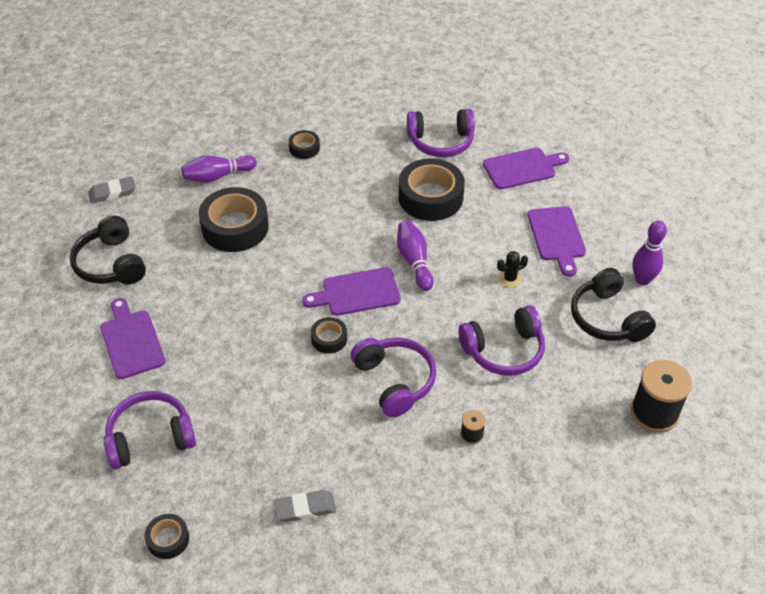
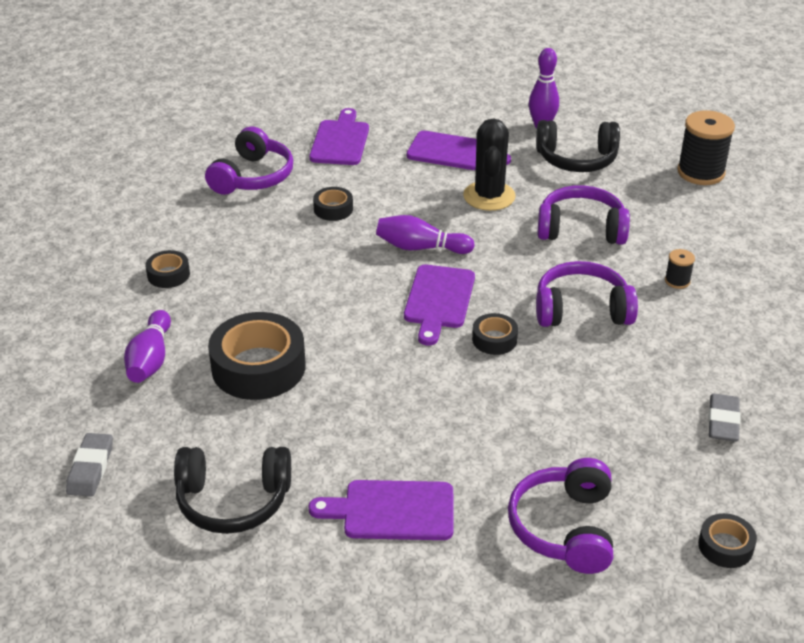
camera: 65 degrees left, 10 degrees down
black tape [399,159,465,221] -> black tape [313,187,353,221], size x0.49
purple headphones [459,306,545,376] -> purple headphones turned 90 degrees counterclockwise [538,185,630,245]
black cactus [497,251,528,287] -> black cactus [463,118,516,211], size x2.01

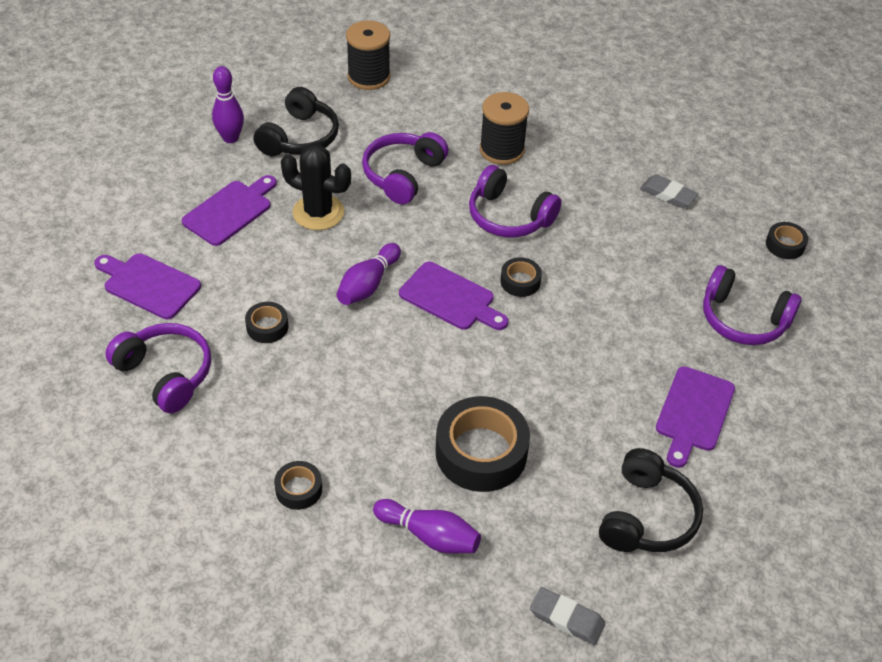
camera: 70 degrees left, 10 degrees up
purple headphones [536,261,638,327] -> purple headphones turned 75 degrees counterclockwise [469,165,562,237]
black spool [665,249,695,289] -> black spool [480,92,529,165], size x2.10

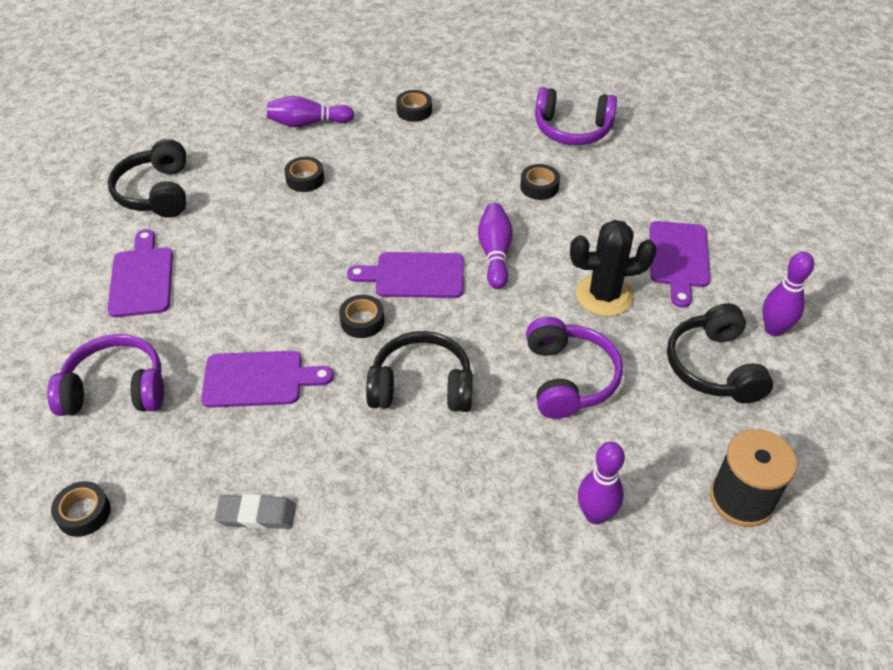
camera: 150 degrees right, 0 degrees up
purple cutting board [94,253,201,319] -> purple cutting board moved to [201,351,334,408]
black tape [436,396,530,492] -> black tape [284,157,324,192], size x0.49
purple headphones [469,165,562,237] -> black headphones [366,331,473,412]
black spool [480,92,529,165] -> none
grey eraser [530,587,605,645] -> none
none -> purple bowling pin [578,442,625,524]

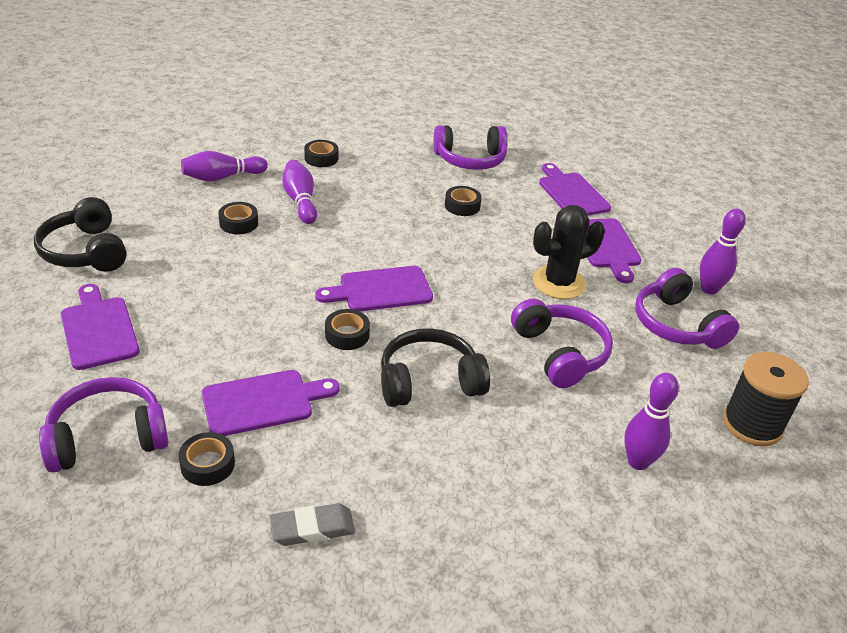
camera: 20 degrees left, 10 degrees down
black tape [51,481,111,537] -> black tape moved to [178,432,235,486]
purple bowling pin [478,203,513,289] -> purple bowling pin moved to [283,160,317,224]
black headphones [667,303,773,403] -> purple headphones [635,268,739,349]
none -> purple cutting board [539,163,611,216]

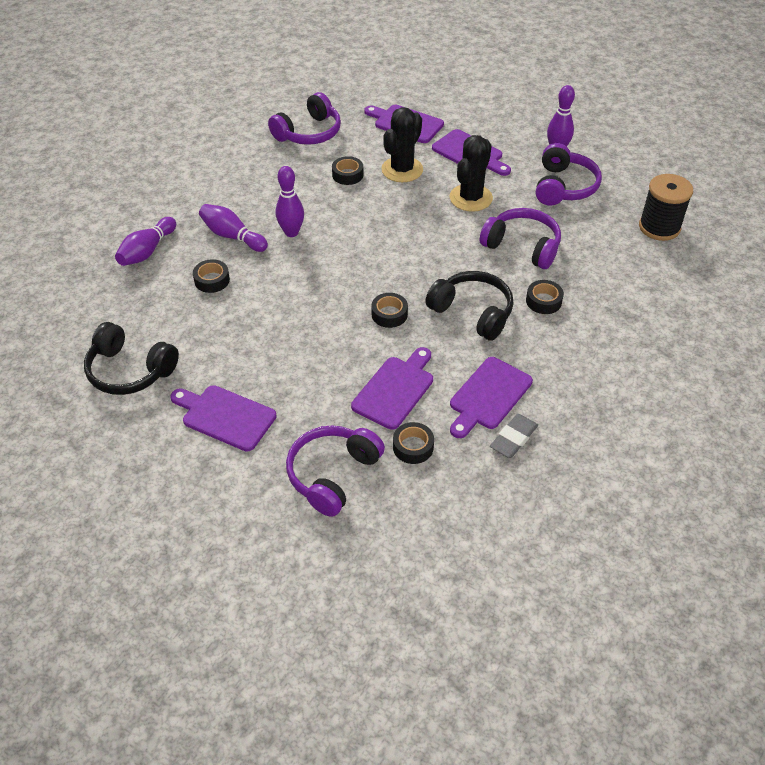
camera: 35 degrees left, 10 degrees up
black tape [304,140,338,167] -> black tape moved to [526,280,564,314]
purple cutting board [315,266,433,311] -> purple cutting board moved to [450,357,533,438]
black headphones [381,328,490,407] -> black headphones turned 90 degrees clockwise [425,271,513,341]
purple bowling pin [624,373,679,470] -> purple bowling pin moved to [276,166,304,237]
purple headphones [635,268,739,349] -> purple headphones turned 105 degrees counterclockwise [536,143,602,206]
none -> black cactus [381,107,423,182]

